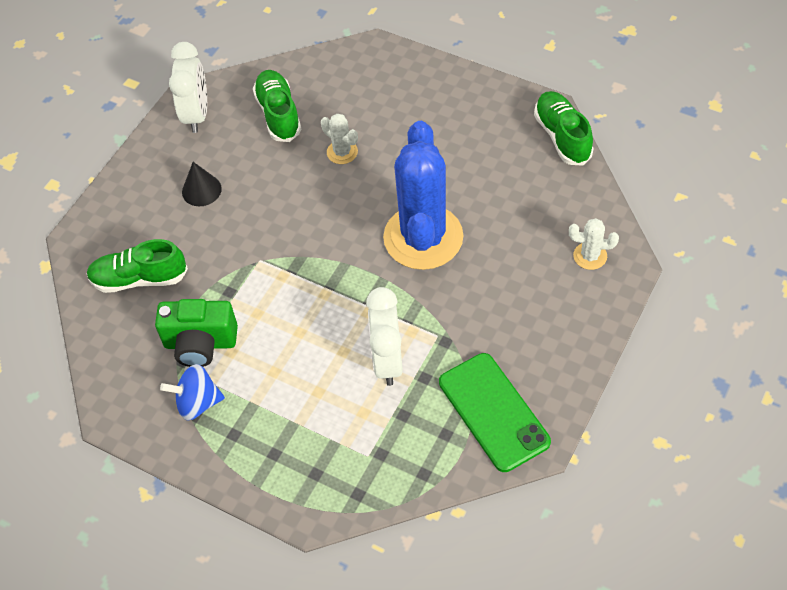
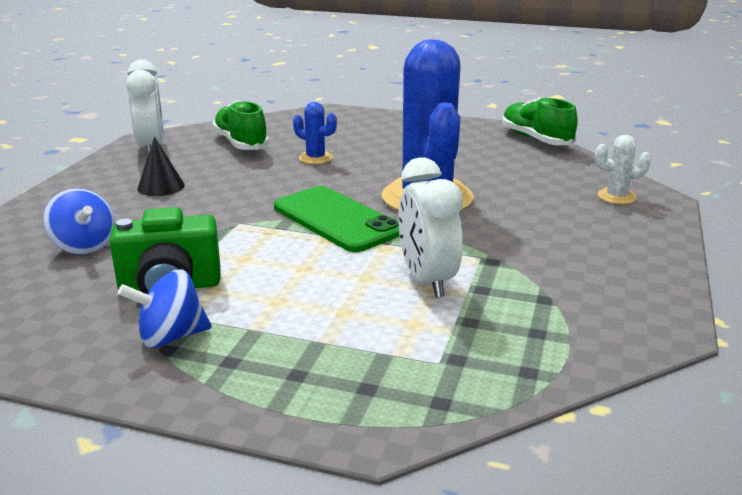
camera: 15 degrees left, 30 degrees down
green shoe [86,239,188,293] -> blue spinning top [43,188,115,254]
white cactus [321,114,358,164] -> blue cactus [293,102,337,164]
green phone [439,353,551,472] -> green phone moved to [274,186,400,252]

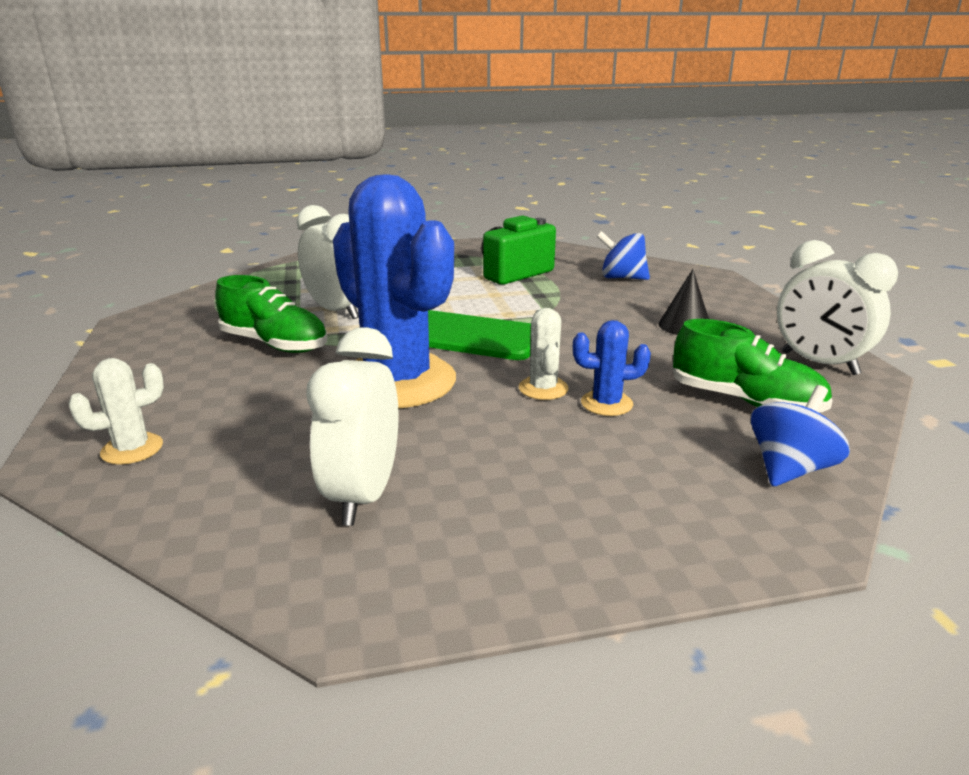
camera: 150 degrees right, 0 degrees up
blue spinning top [118,269,211,348] -> blue spinning top moved to [751,385,850,486]
green shoe [502,97,578,145] -> green shoe moved to [215,275,327,353]
none -> white clock [306,327,399,526]
none -> white cactus [519,308,569,400]

